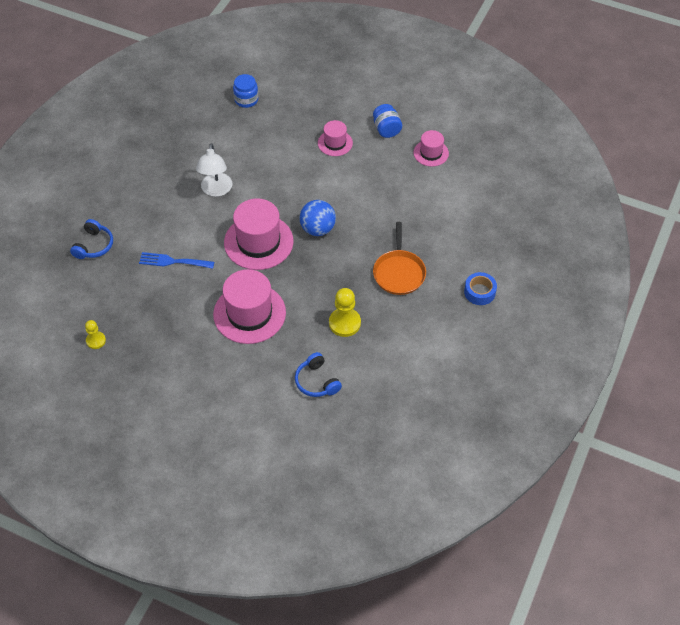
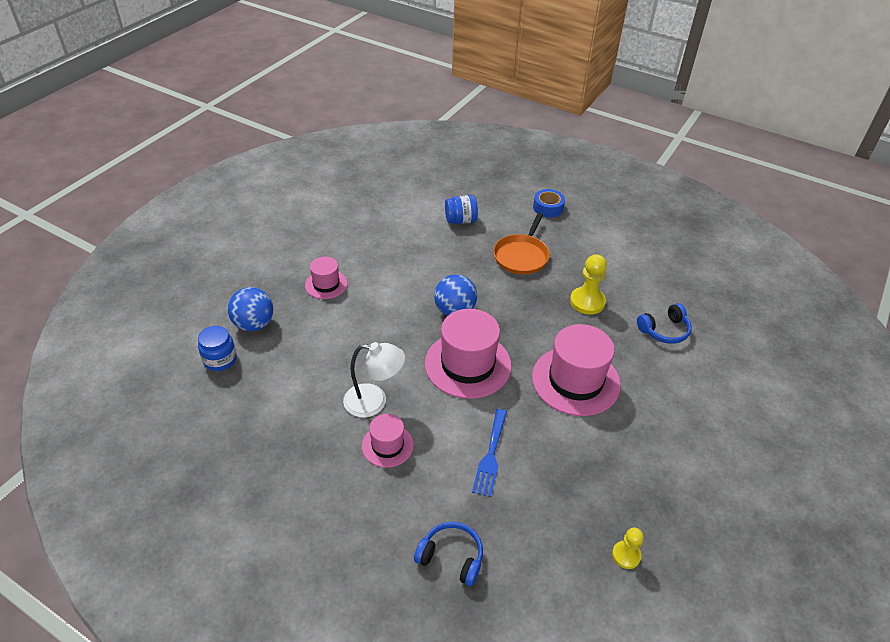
camera: 85 degrees left, 10 degrees down
blue jar [373,104,402,138] -> blue jar moved to [445,195,478,224]
orange pan [373,222,426,295] -> orange pan turned 105 degrees clockwise [493,213,550,275]
pink hat [413,130,449,167] -> pink hat moved to [362,414,414,468]
none -> blue ball [228,287,273,331]

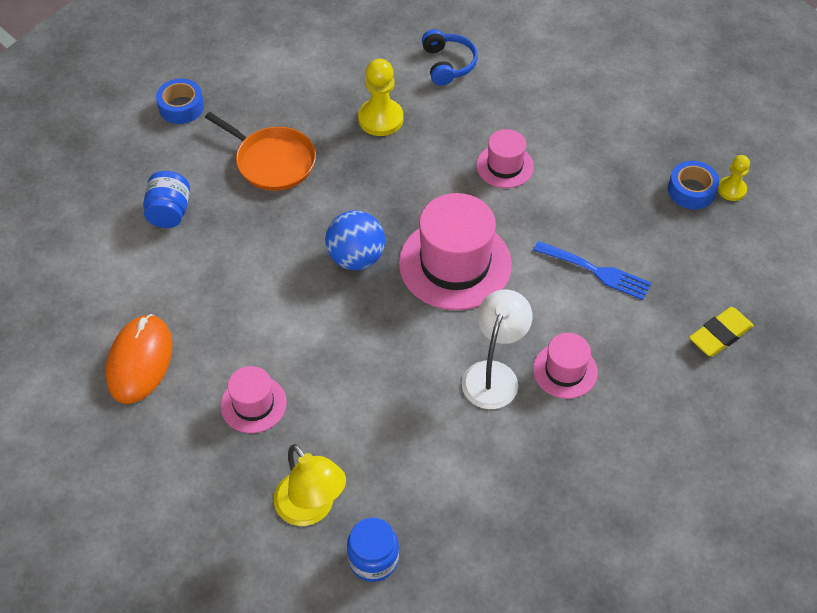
camera: 75 degrees left, 10 degrees up
blue ball [228,287,273,331] -> yellow lamp [274,444,346,526]
blue headphones [414,522,483,586] -> yellow eraser [689,307,754,357]
pink hat [532,324,621,416] -> pink hat [476,129,534,188], size x0.54
none -> orange mouse [105,314,172,404]
none -> blue tape [668,161,720,210]

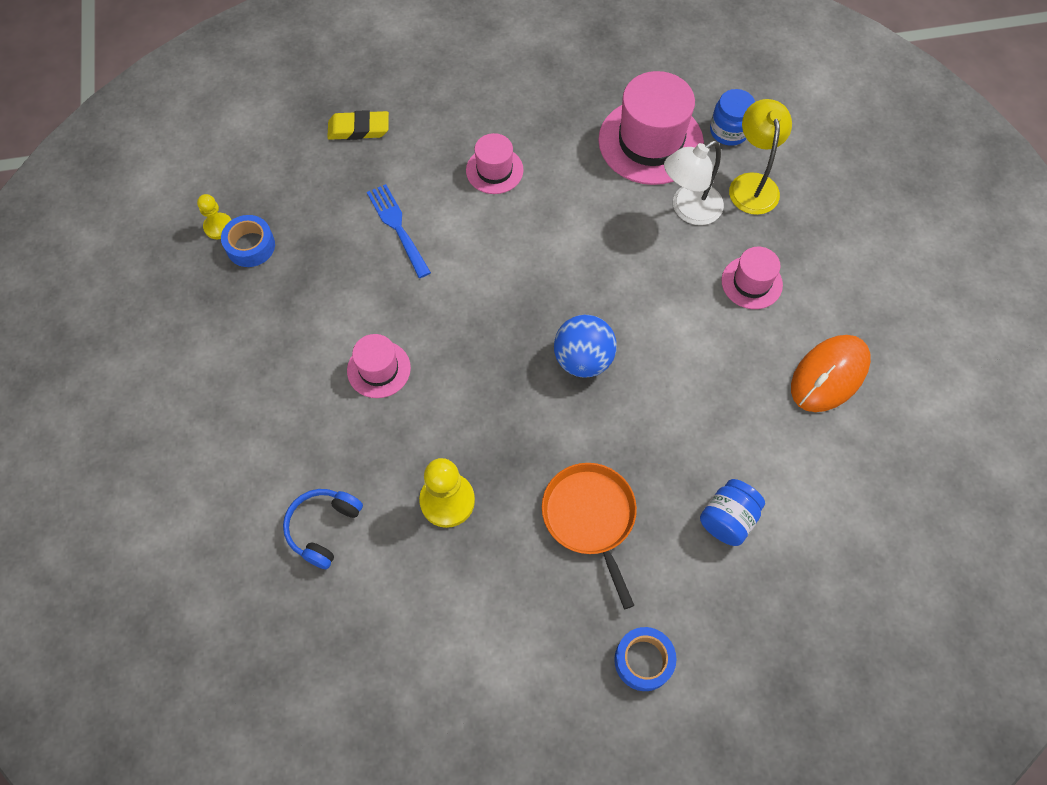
camera: 145 degrees left, 10 degrees up
pink hat [399,193,512,310] -> pink hat moved to [598,71,704,185]
white lamp [462,289,533,409] -> white lamp moved to [664,141,724,225]

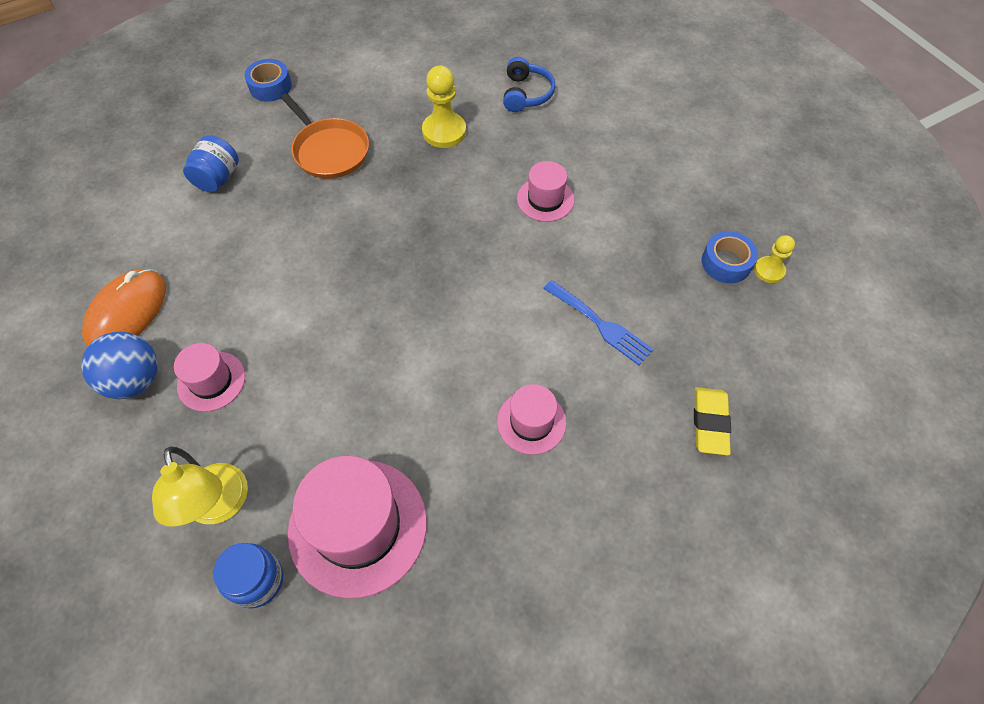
camera: 160 degrees right, 5 degrees down
yellow eraser [327,110,389,140] -> yellow eraser turned 60 degrees counterclockwise [694,387,731,455]
blue ball [554,315,617,378] -> blue ball moved to [81,332,158,399]
white lamp [664,141,724,225] -> none

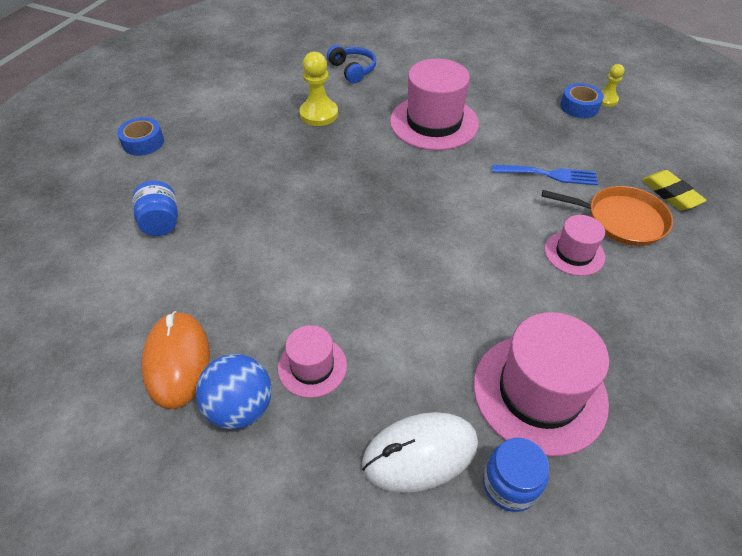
camera: 35 degrees left, 10 degrees down
yellow lamp [152,447,248,527] -> white mouse [362,412,478,493]
orange pan [281,93,369,179] -> orange pan moved to [542,186,673,246]
pink hat [517,161,575,222] -> pink hat [390,59,479,151], size x1.85

